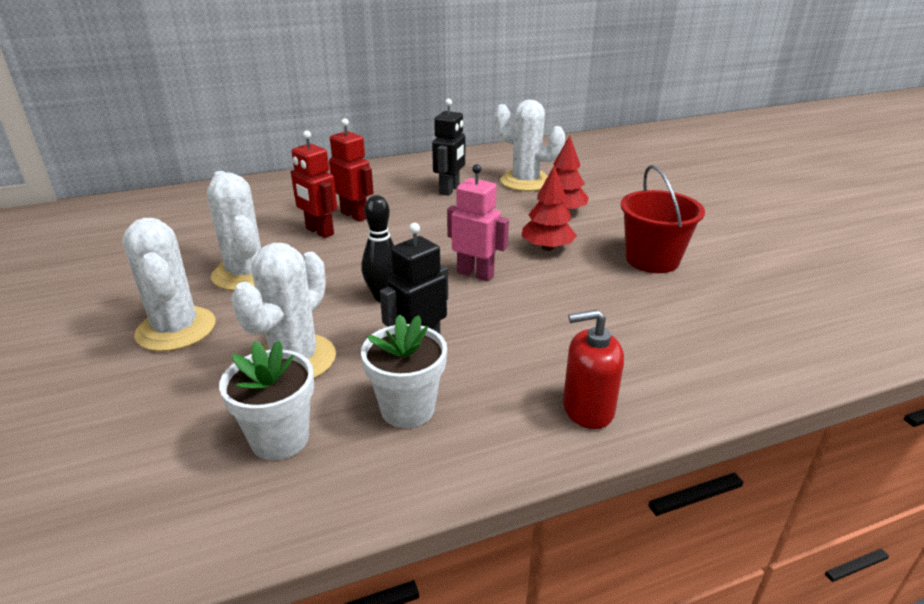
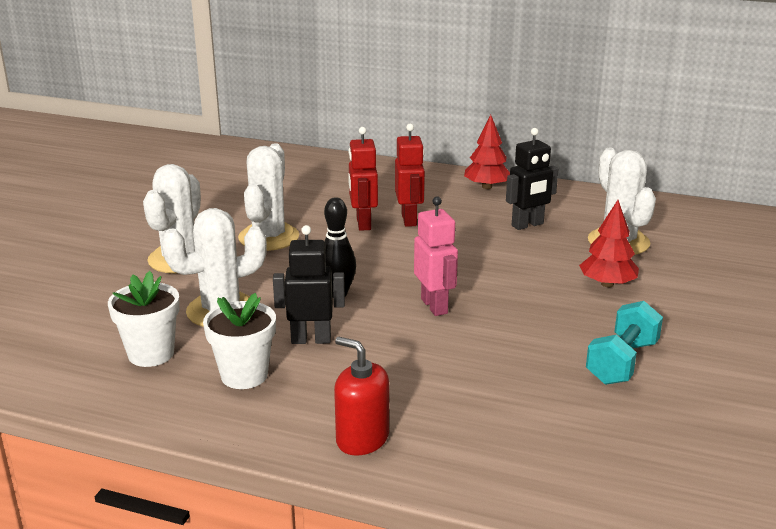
camera: 40 degrees right, 5 degrees down
red tree [522,165,577,251] -> red tree moved to [464,115,510,189]
red bucket [620,165,705,273] -> turquoise dumbbell [586,301,663,385]

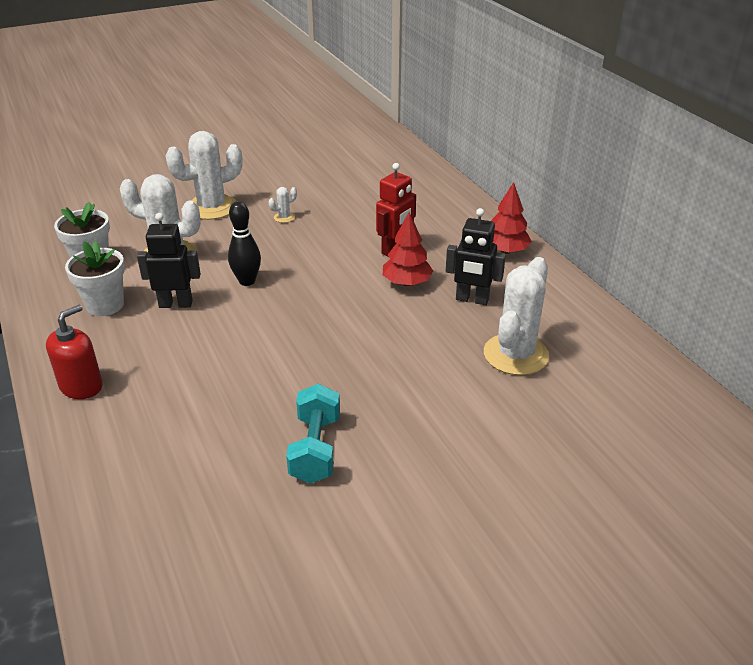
camera: 45 degrees right, 10 degrees up
white cactus [238,143,299,251] -> white cactus [269,187,297,223], size x0.41
black robot [273,225,345,344] -> black robot turned 45 degrees counterclockwise [137,213,201,308]
red soap dispenser [334,337,389,455] -> red soap dispenser turned 45 degrees clockwise [46,305,103,399]
red robot [348,127,378,231] -> none
pink robot [414,196,458,316] -> none
red tree [579,200,639,287] -> red tree moved to [383,212,433,286]
turquoise dumbbell [586,301,663,385] -> turquoise dumbbell turned 75 degrees counterclockwise [286,384,340,483]

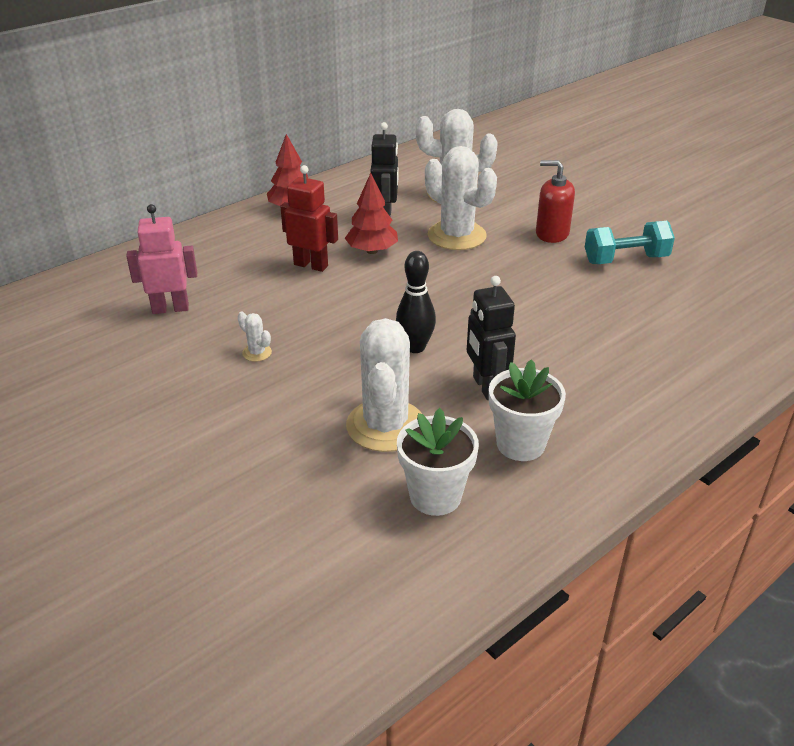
camera: 105 degrees left, 0 degrees up
red soap dispenser [46,305,103,399] -> red soap dispenser moved to [536,160,575,243]
white cactus [166,131,243,220] -> white cactus moved to [425,146,497,250]
none -> pink robot [126,204,197,314]

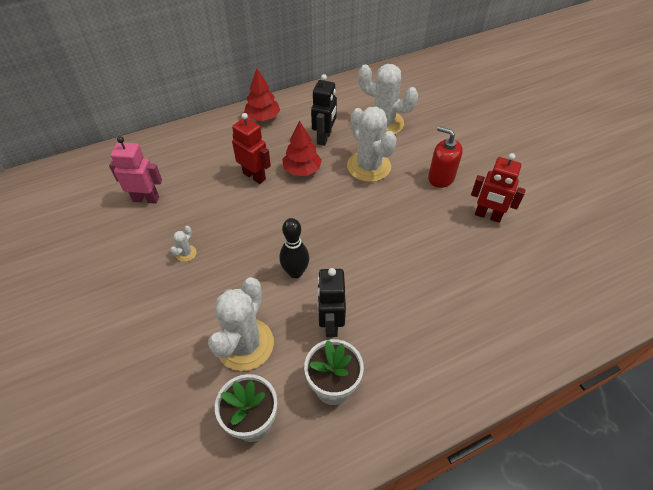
camera: 15 degrees right, 15 degrees up
white cactus [237,312,272,362] -> white cactus turned 60 degrees clockwise [170,226,197,262]
turquoise dumbbell [585,221,675,264] -> red robot [471,153,526,223]

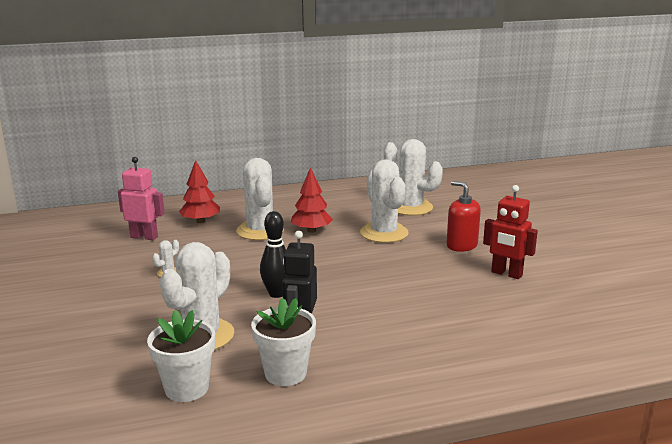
camera: 10 degrees right, 30 degrees down
red robot [232,113,271,184] -> white cactus [236,158,284,240]
red tree [244,69,280,121] -> red tree moved to [179,160,220,223]
black robot [311,74,337,146] -> none

